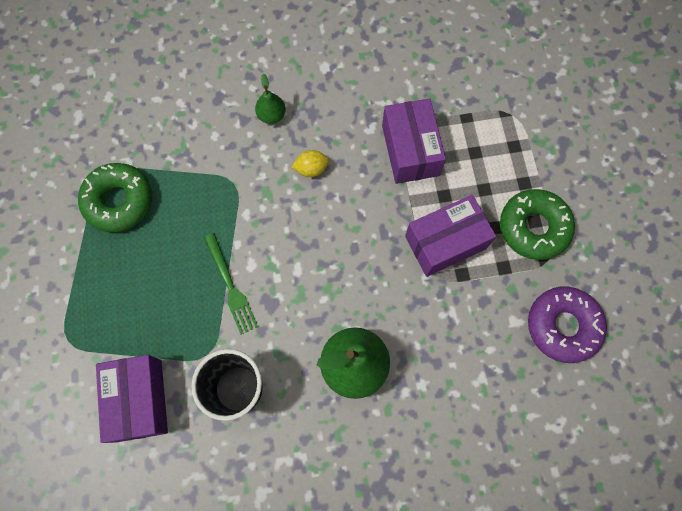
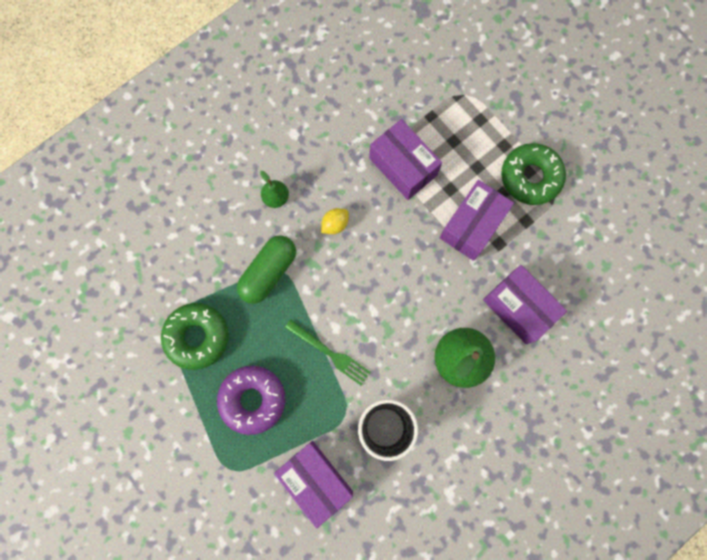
camera: 30 degrees left, 5 degrees up
purple donut [528,286,607,363] -> purple donut moved to [217,366,286,435]
none -> green capsule [237,235,296,304]
none -> purple box [483,265,567,344]

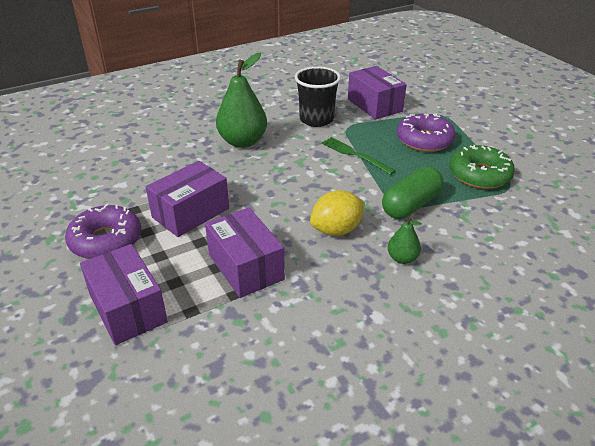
camera: 170 degrees left, 40 degrees down
yellow lemon [321,208,349,234] -> yellow lemon [310,190,365,236], size x1.66
purple box [483,265,567,344] -> purple box moved to [80,244,168,345]
green donut [501,143,566,205] -> purple donut [65,203,141,259]

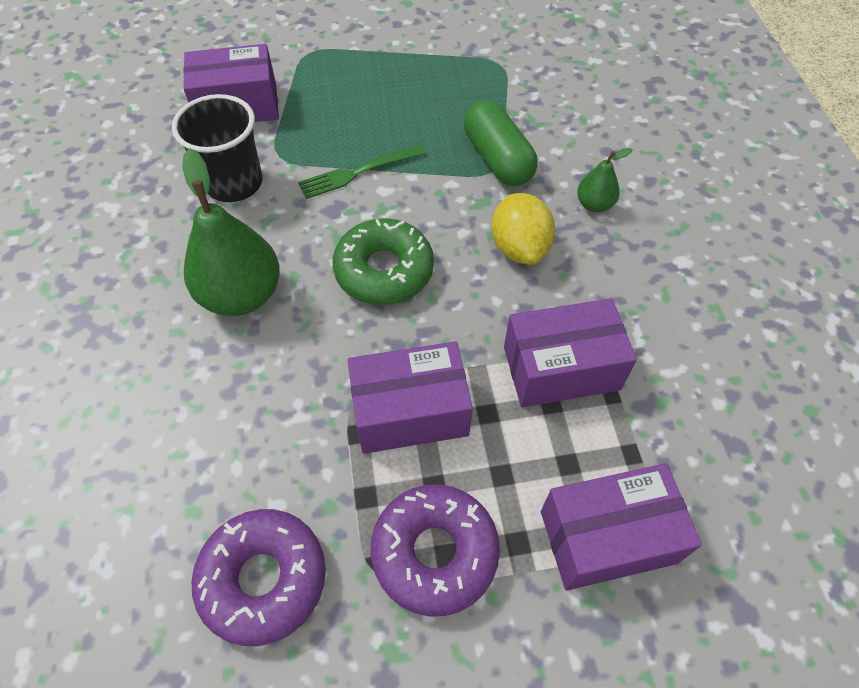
camera: 70 degrees left, 20 degrees up
purple box [146,161,229,237] -> purple box turned 75 degrees counterclockwise [348,341,473,454]
purple donut [397,113,456,152] -> purple donut moved to [192,509,326,646]
green donut [449,145,515,189] -> green donut moved to [333,218,434,305]

